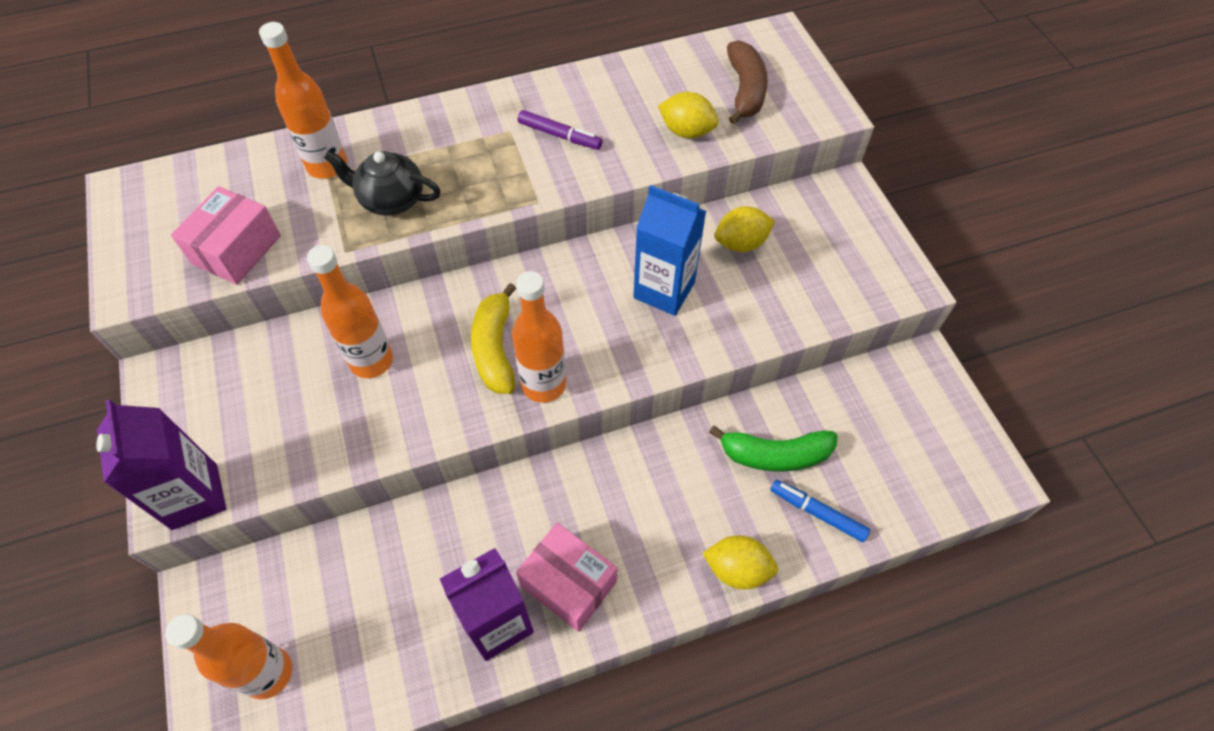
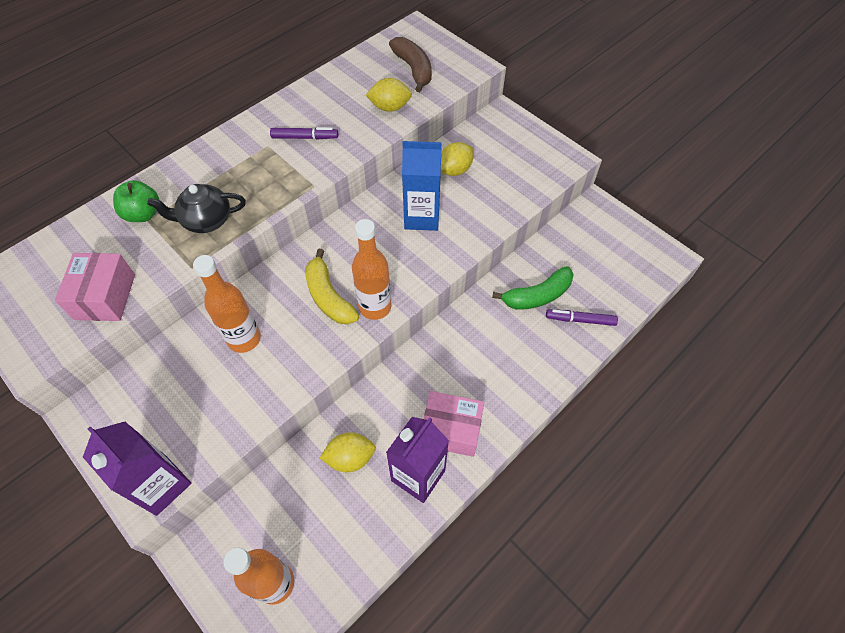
camera: 25 degrees left, 0 degrees up
orange bottle [259,22,347,179] -> green apple [113,180,159,222]
yellow lemon [702,535,778,590] -> yellow lemon moved to [320,432,376,472]
blue marker [770,480,870,542] -> purple marker [546,309,618,326]

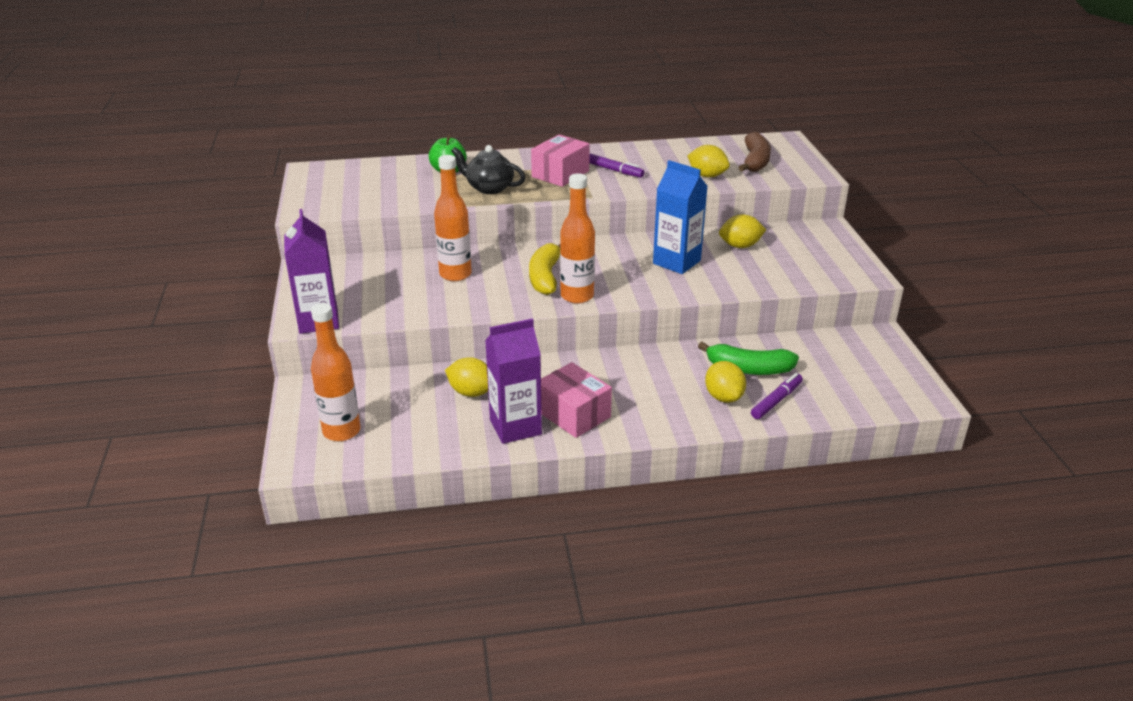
camera: 35 degrees right, 25 degrees down
pink box [55,253,135,321] -> pink box moved to [531,135,590,187]
purple marker [546,309,618,326] -> purple marker turned 90 degrees clockwise [751,373,803,419]
none -> yellow lemon [705,361,746,403]

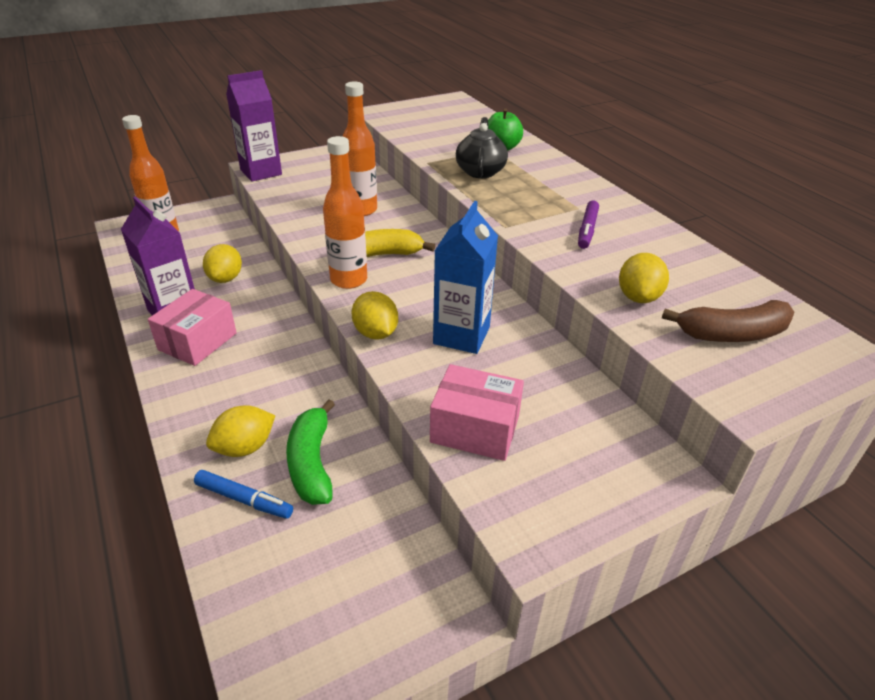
camera: 70 degrees right, 5 degrees up
pink box [531,135,590,187] -> pink box moved to [430,364,524,461]
yellow lemon [719,214,766,248] -> yellow lemon moved to [351,291,398,340]
purple marker [751,373,803,419] -> blue marker [194,470,293,519]

